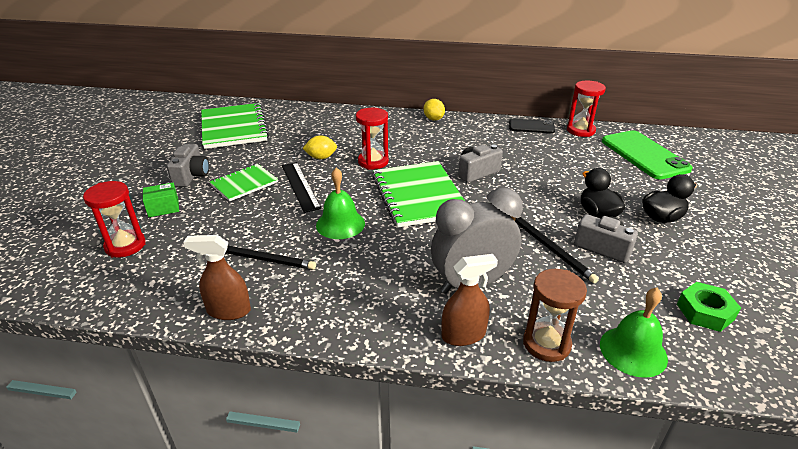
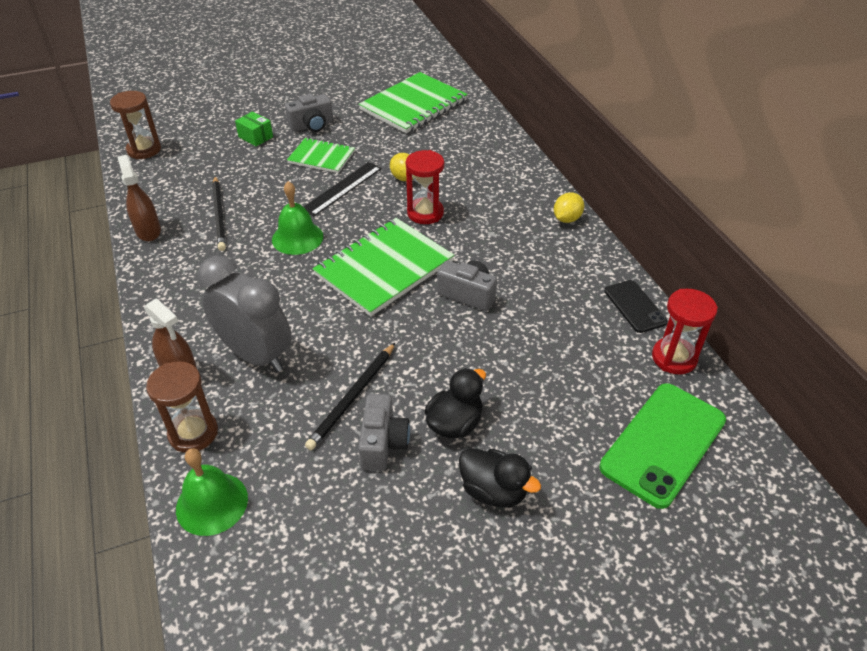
camera: 60 degrees right, 10 degrees up
red hourglass [83,181,146,258] -> none
green nut [677,282,741,332] -> none
none -> brown hourglass [110,91,161,159]

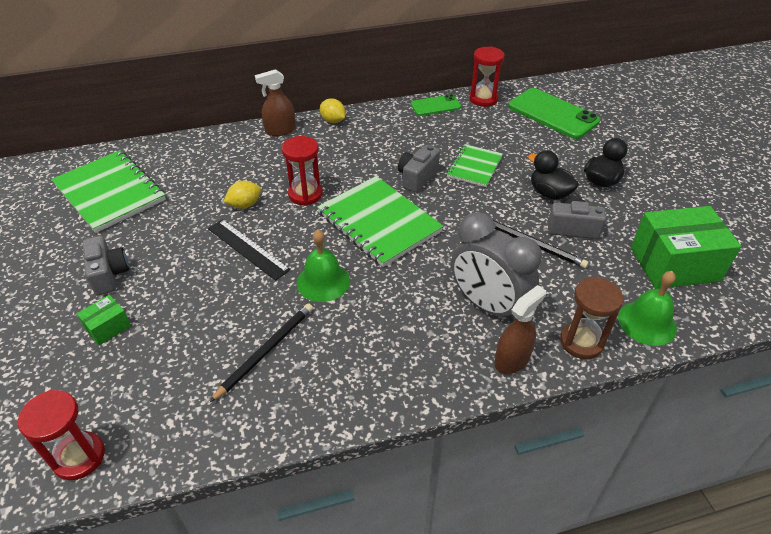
camera: 85 degrees left, 0 degrees up
brown hourglass [110,91,161,159] -> red hourglass [18,390,105,480]
brown spray bottle [118,155,161,241] -> brown spray bottle moved to [255,69,296,136]
grey clock [198,256,291,372] -> grey clock turned 90 degrees counterclockwise [451,212,542,322]
black pencil [212,176,226,251] -> black pencil turned 45 degrees counterclockwise [210,303,313,402]
green notebook [287,137,355,173] -> green notebook moved to [447,144,503,187]
black phone [605,280,667,333] -> green phone [411,94,461,116]
none -> green box [631,206,741,289]

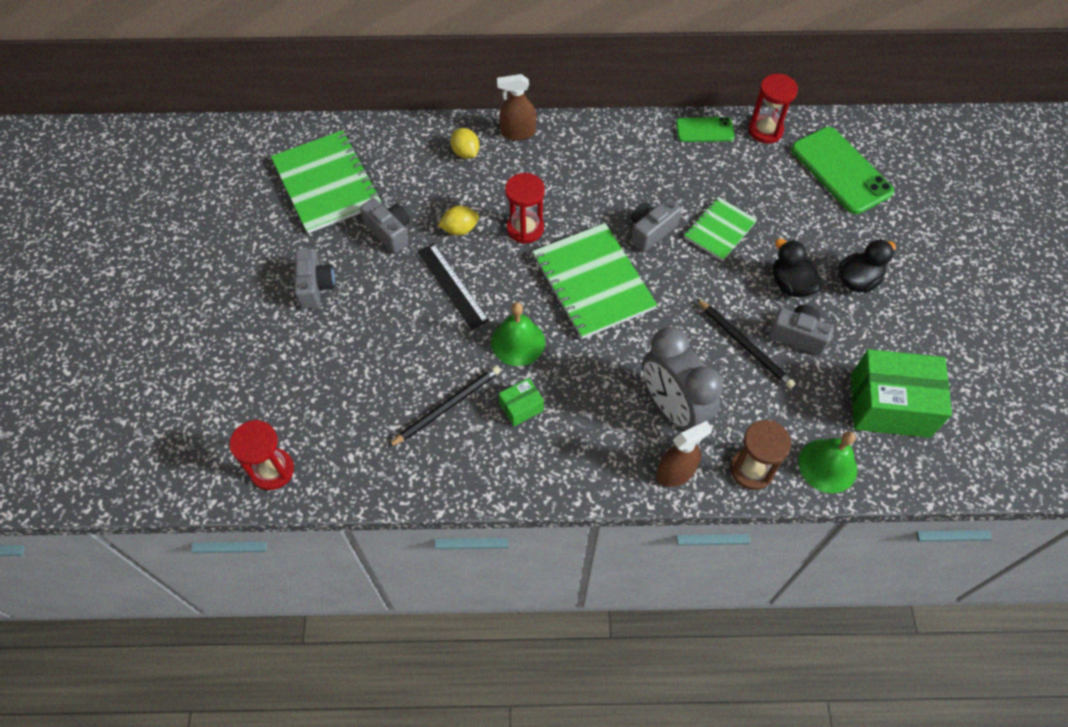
camera: 15 degrees right, 15 degrees up
green box [77,295,131,345] -> green box moved to [499,378,544,426]
yellow lemon [320,99,345,123] -> yellow lemon moved to [451,128,480,159]
none -> grey camera [360,198,410,253]

